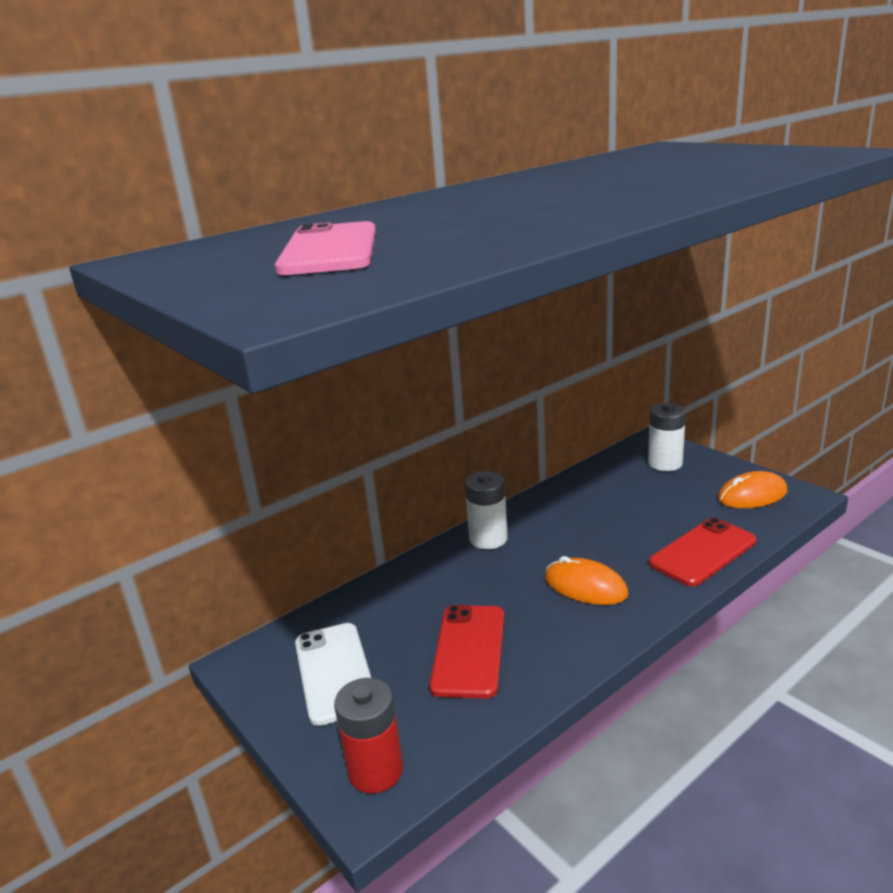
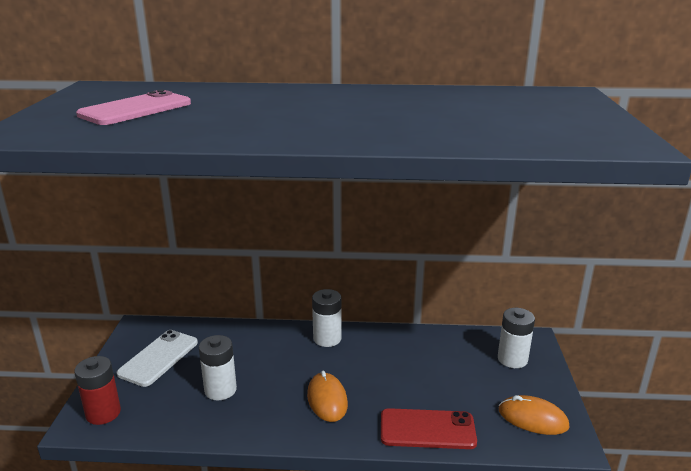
camera: 40 degrees right, 0 degrees up
red phone [429,605,504,699] -> white battery [199,335,237,400]

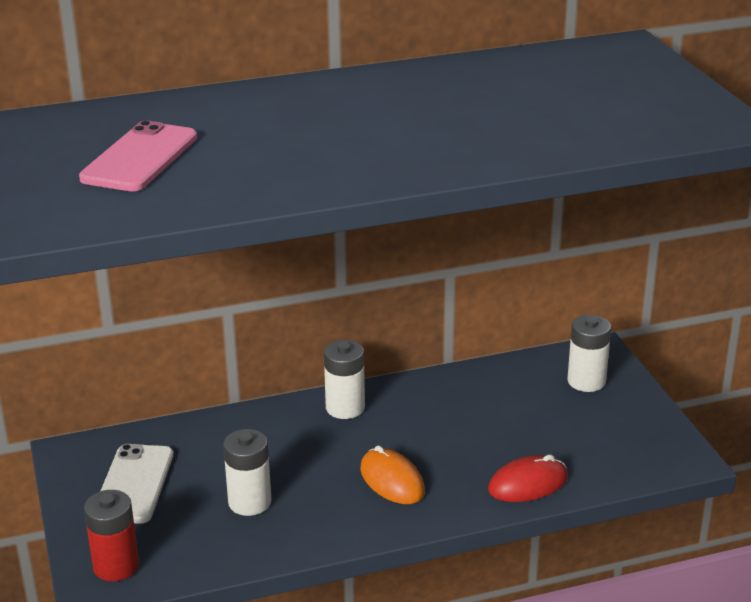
camera: 20 degrees left, 5 degrees up
red phone [381,408,477,449] -> red mouse [488,455,568,502]
orange mouse [499,395,570,435] -> none

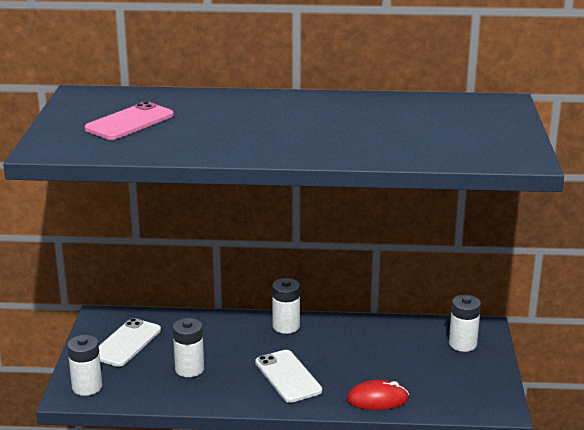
camera: 20 degrees right, 5 degrees down
red battery [84,490,139,581] -> white battery [67,335,102,396]
orange mouse [360,445,425,504] -> white phone [255,350,322,403]

